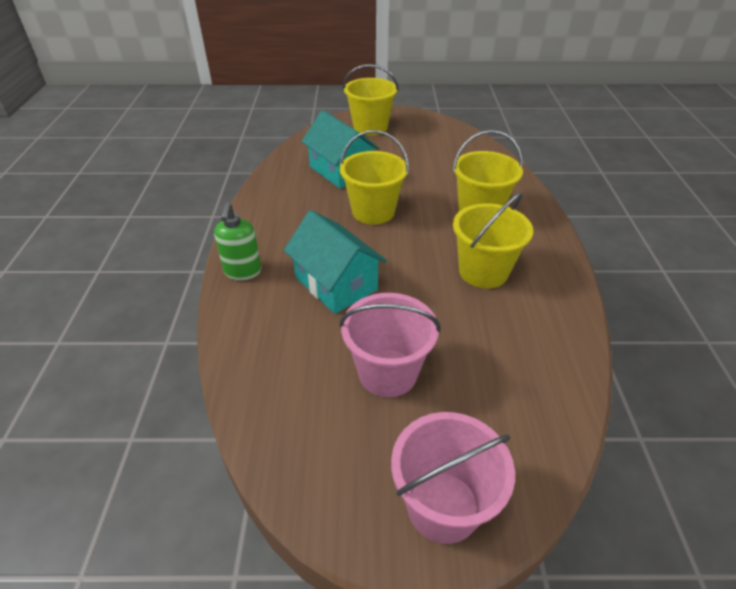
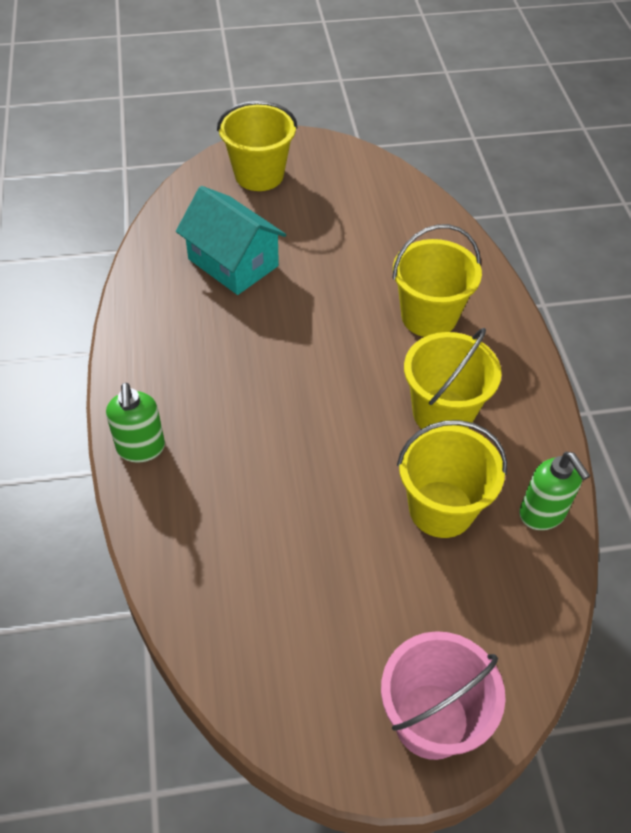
camera: 10 degrees left, 10 degrees up
turquoise house [284,210,387,314] -> none
pink bucket [339,293,441,397] -> none
yellow bucket [340,130,409,225] -> yellow bucket moved to [397,420,507,538]
none -> green soap dispenser [519,452,590,530]

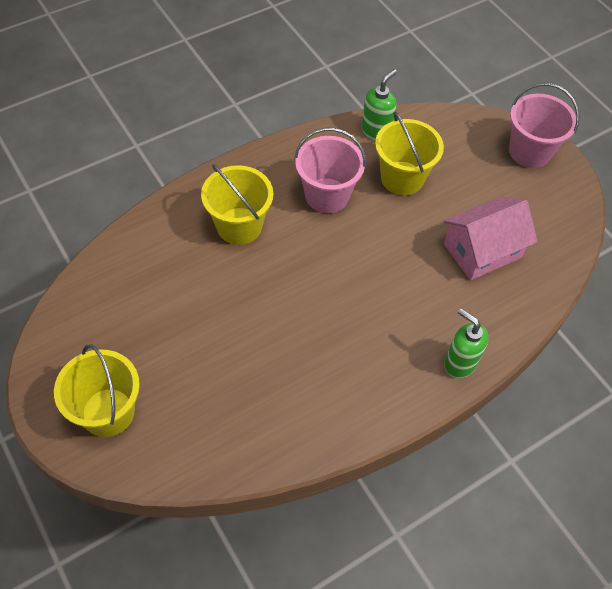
camera: 115 degrees left, 5 degrees up
green soap dispenser [106,383,165,463] -> green soap dispenser turned 105 degrees counterclockwise [444,309,489,378]
turquoise house [176,186,286,295] -> none
yellow bucket [404,328,502,429] -> pink bucket [294,128,366,213]
none -> pink house [444,197,538,280]

